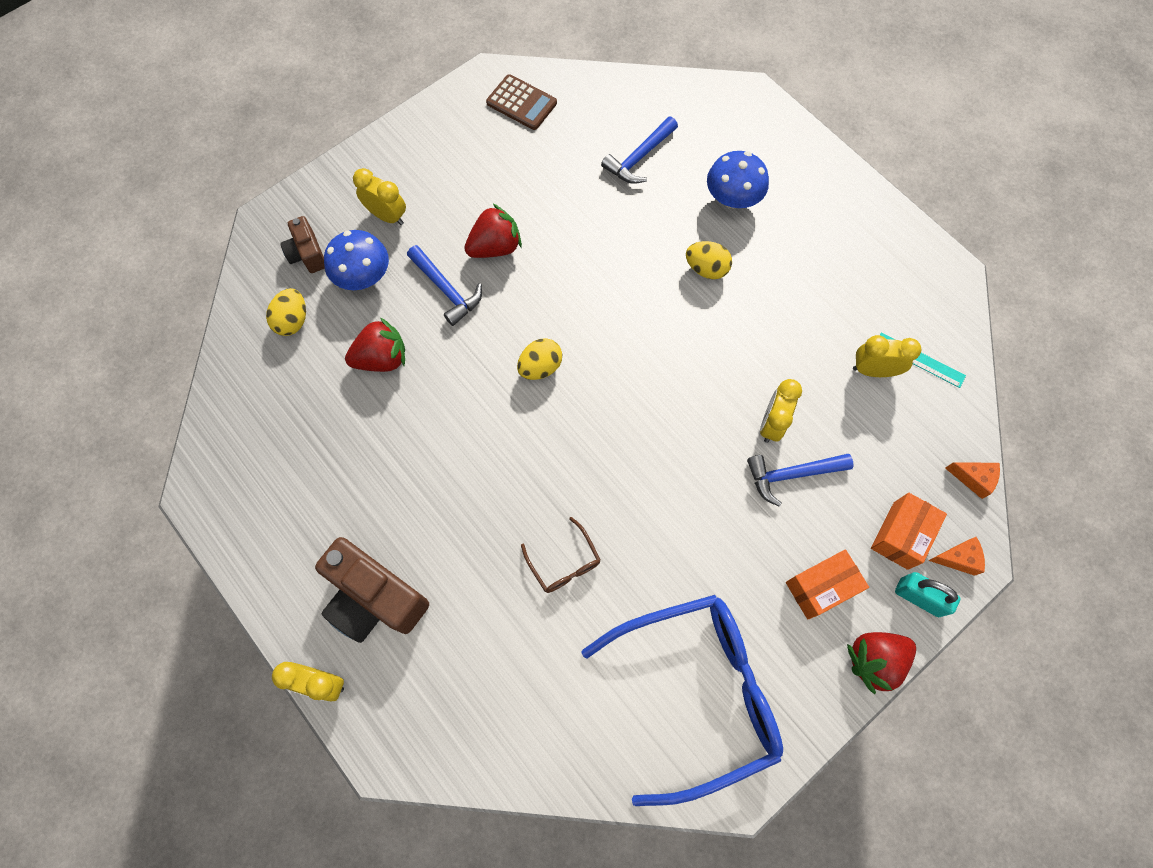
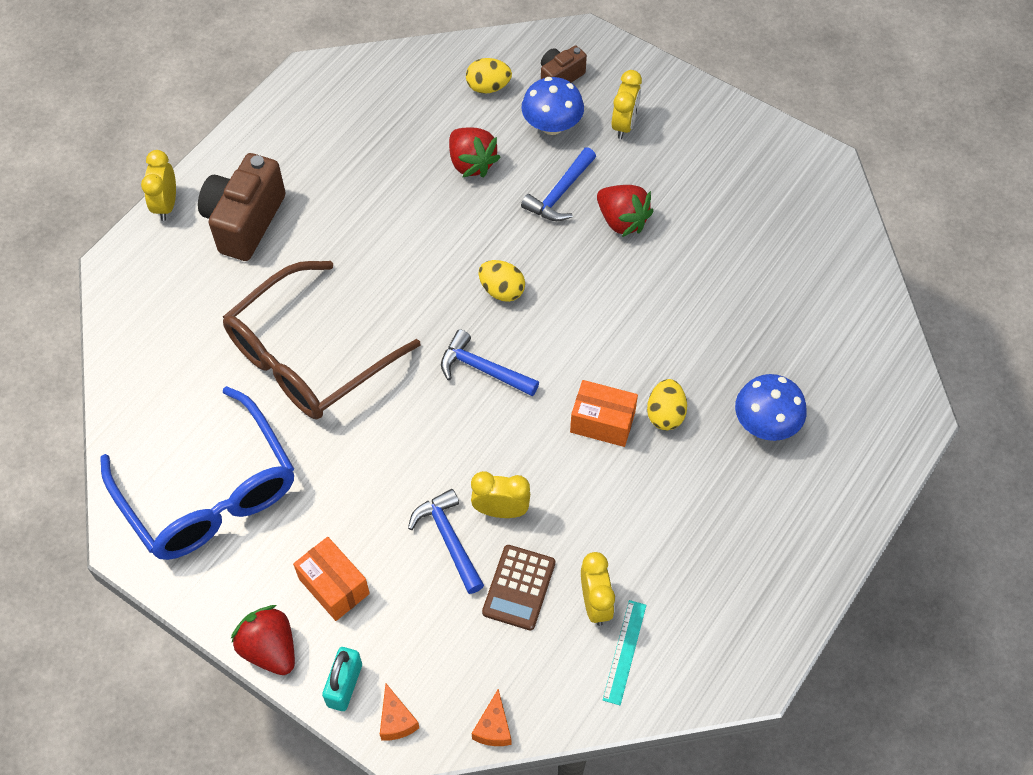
camera: 75 degrees right, 10 degrees down
brown calculator [486,74,557,130] -> brown calculator moved to [482,545,555,631]
brown glasses [521,517,601,593] -> brown glasses [223,261,420,419], size x2.45
blue hammer [601,117,678,184] -> blue hammer moved to [441,329,539,396]
orange box [871,493,947,570] -> orange box moved to [570,380,638,447]

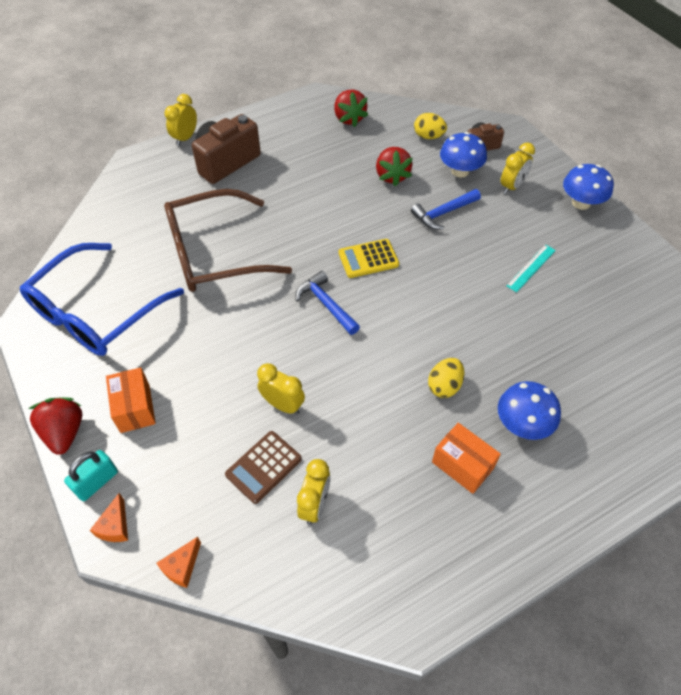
camera: 25 degrees right, 5 degrees down
blue glasses [100,386,294,560] -> blue glasses turned 45 degrees clockwise [20,243,184,356]
blue hammer [408,489,484,594] -> none
yellow egg [478,260,525,302] -> yellow calculator [339,239,399,278]
orange box [570,380,638,447] -> orange box moved to [432,423,501,494]
red strawberry [597,185,653,237] -> red strawberry moved to [334,90,368,127]
turquoise ruler [603,600,646,705] -> turquoise ruler moved to [506,244,556,292]
none -> blue mushroom [563,164,614,210]

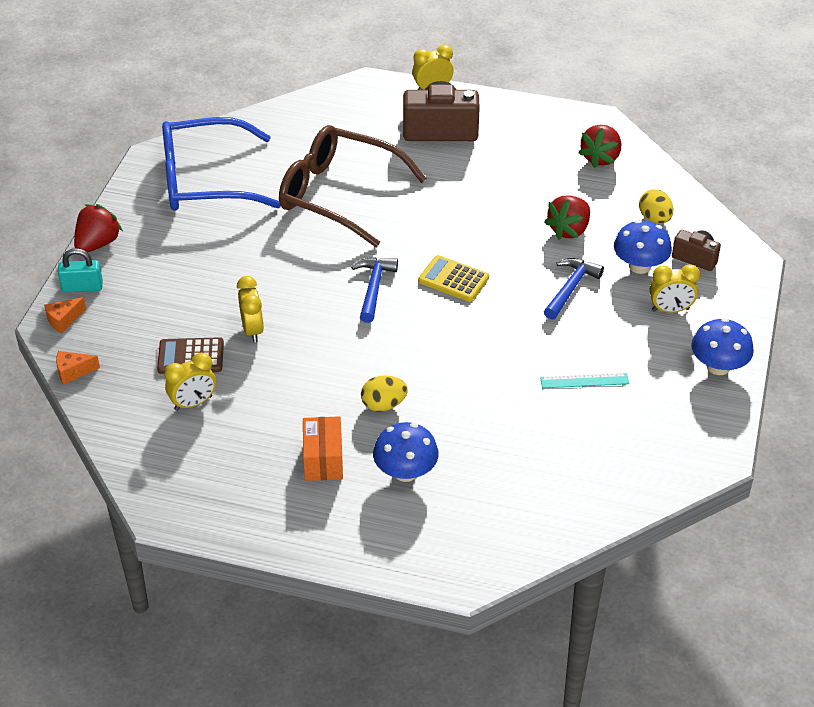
camera: 45 degrees right, 10 degrees down
orange box [106,367,156,433] -> none
blue hammer [411,189,481,230] -> blue hammer turned 105 degrees clockwise [544,258,604,319]

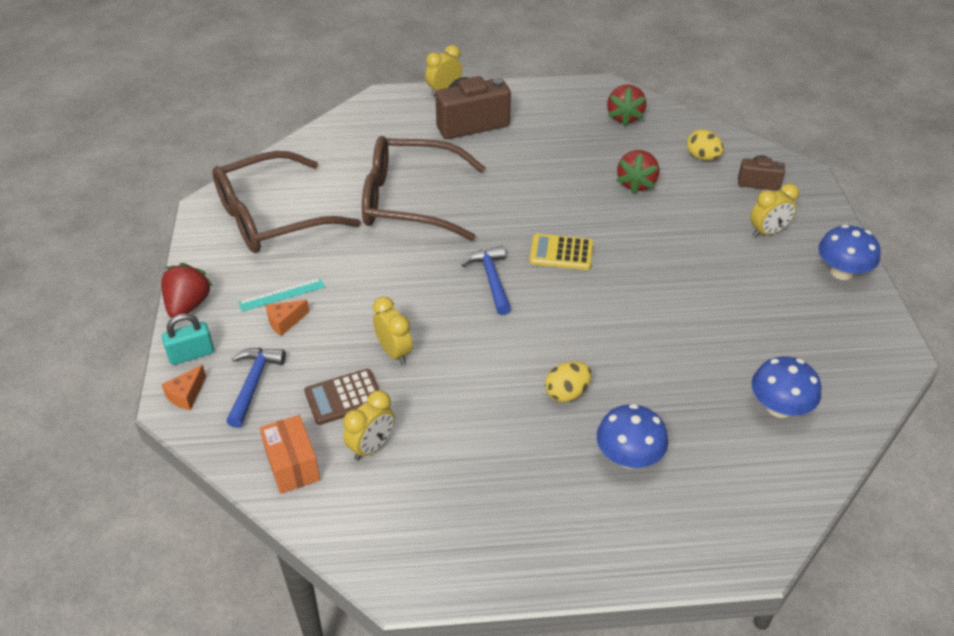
camera: 20 degrees left, 0 degrees up
orange cheese [56,351,100,385] -> orange cheese moved to [266,300,309,336]
blue glasses [162,117,281,211] -> brown glasses [212,151,361,253]
orange box [303,416,343,481] -> orange box moved to [260,415,320,494]
turquoise ruler [540,373,629,388] -> turquoise ruler moved to [238,278,325,312]
blue hammer [544,258,604,319] -> blue hammer moved to [226,348,286,428]
blue mushroom [614,220,672,274] -> blue mushroom moved to [752,356,821,418]

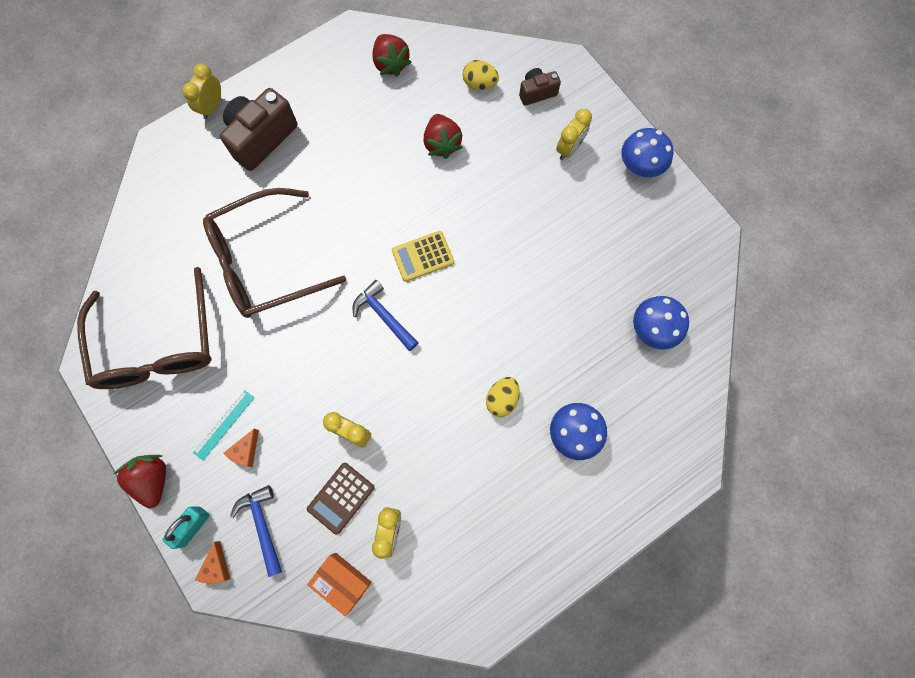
camera: 30 degrees left, 30 degrees up
brown glasses [212,151,361,253] -> brown glasses turned 45 degrees counterclockwise [77,267,212,389]

